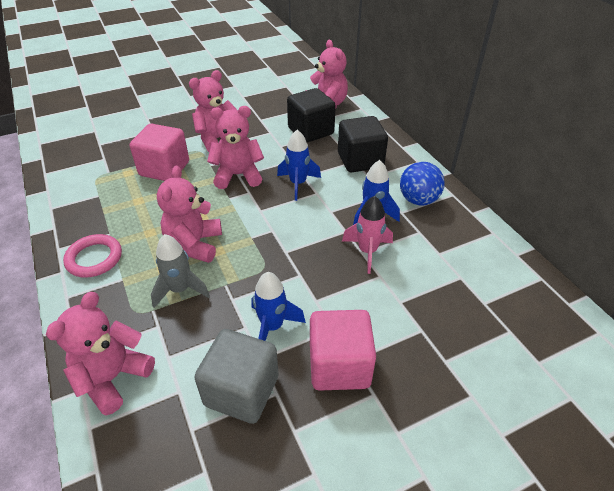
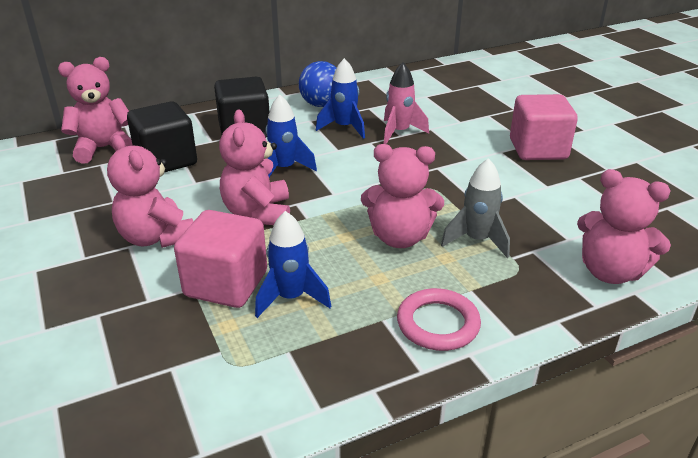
camera: 90 degrees left, 10 degrees down
grey cube [194,329,279,424] -> none
blue rocket [252,272,306,341] -> blue rocket moved to [255,211,331,318]

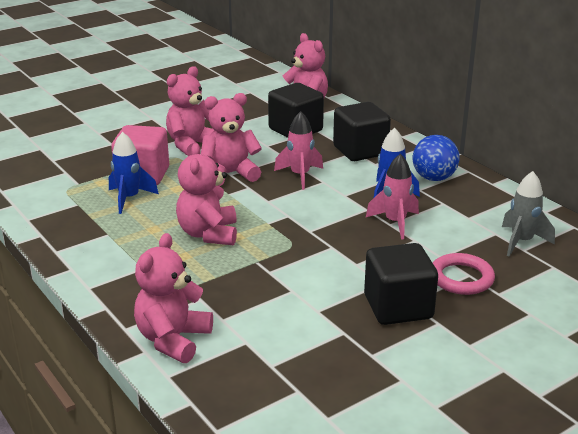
camera: 80 degrees right, 5 degrees down
blue rocket [265,95,317,177] -> pink rocket [274,111,323,190]
pink ring [397,288,481,351] -> pink ring moved to [433,253,495,295]
grey rocket [441,158,510,258] -> grey rocket moved to [502,171,555,257]
pink cube [510,94,578,160] -> black cube [364,243,438,325]

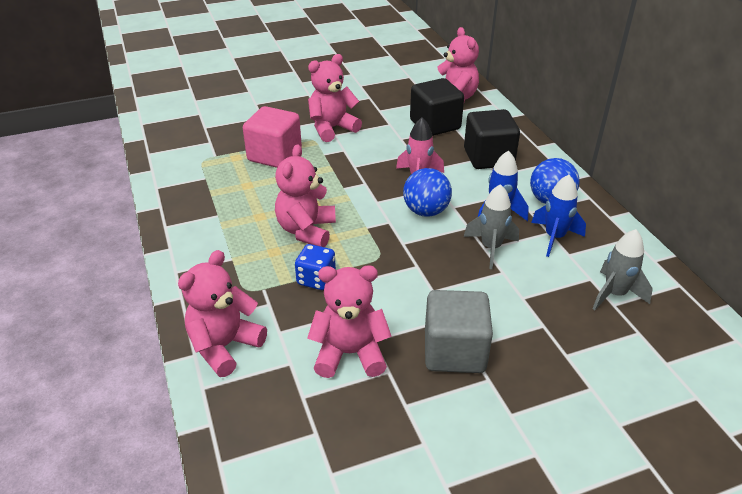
camera: 15 degrees right, 10 degrees up
blue rocket [109,132,159,214] -> blue rocket moved to [531,175,586,257]
pink teddy bear [201,93,262,186] -> pink teddy bear moved to [307,265,392,378]
black cube [364,243,438,325] -> grey cube [425,290,493,373]
pink rocket [366,154,419,239] -> grey rocket [464,184,519,269]
pink ring [433,253,495,295] -> none
none -> blue dice [295,244,336,290]
none -> blue ball [403,168,452,217]

